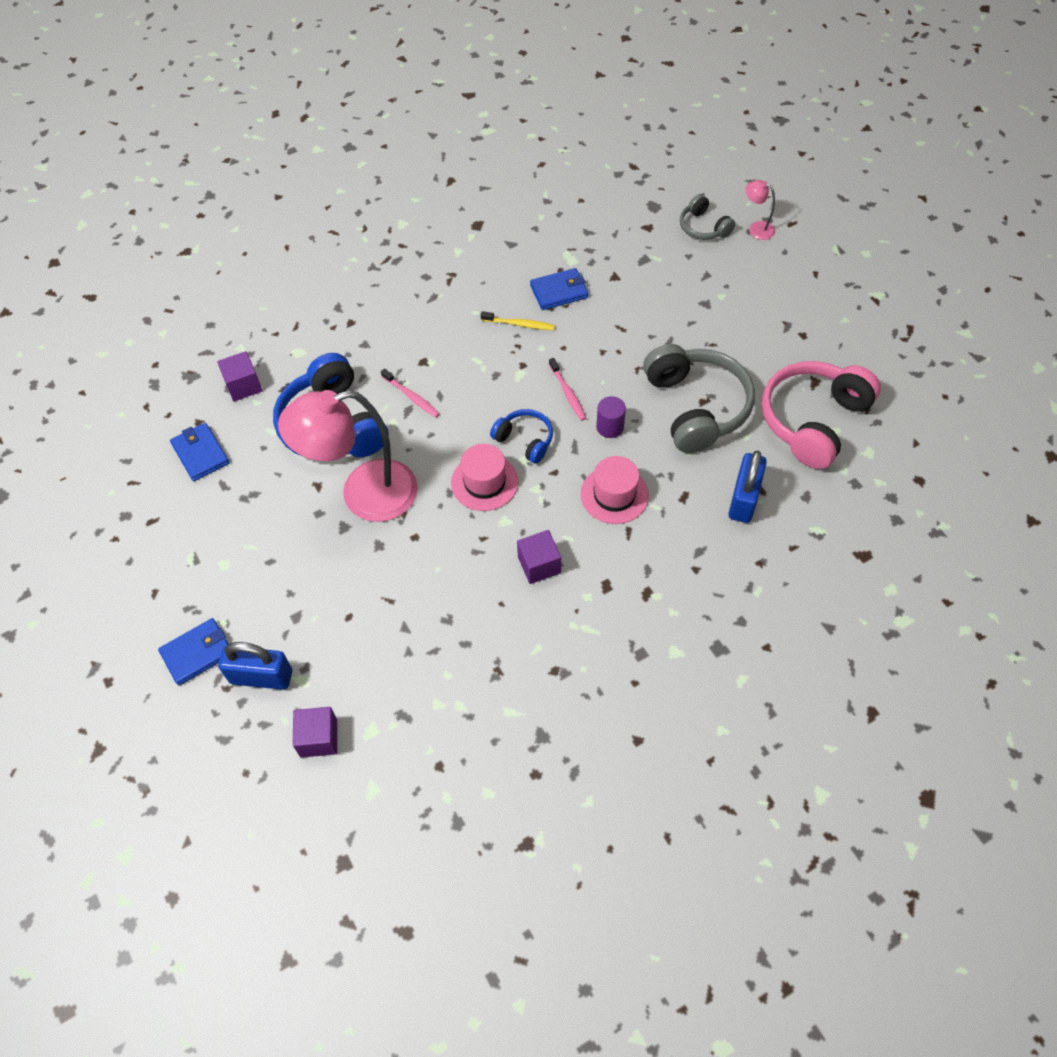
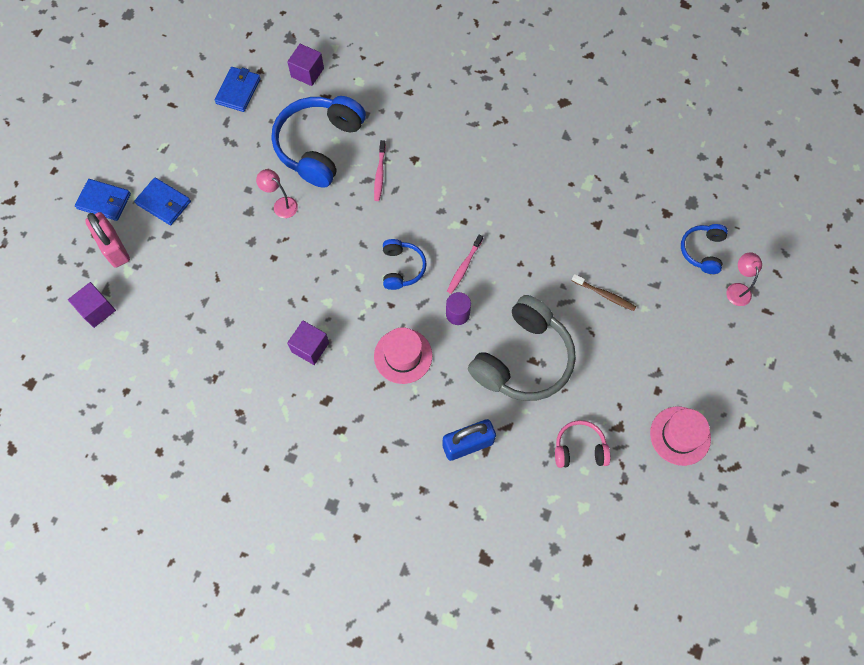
camera: 50 degrees right, 10 degrees up
blue padlock [218,642,292,690] -> pink padlock [85,212,130,268]
pink lamp [278,390,418,522] -> pink lamp [256,169,298,218], size x0.40
pink hat [451,444,519,511] -> pink hat moved to [650,406,711,466]
yellow toothbrush [481,311,555,330] -> none
blue wallet [530,268,589,310] -> blue wallet moved to [134,177,191,225]
grey headphones [680,194,735,240] -> blue headphones [681,224,728,274]
pink headphones [762,361,881,469] -> pink headphones [555,420,611,468], size x0.52
none -> brown toothbrush [572,274,636,311]

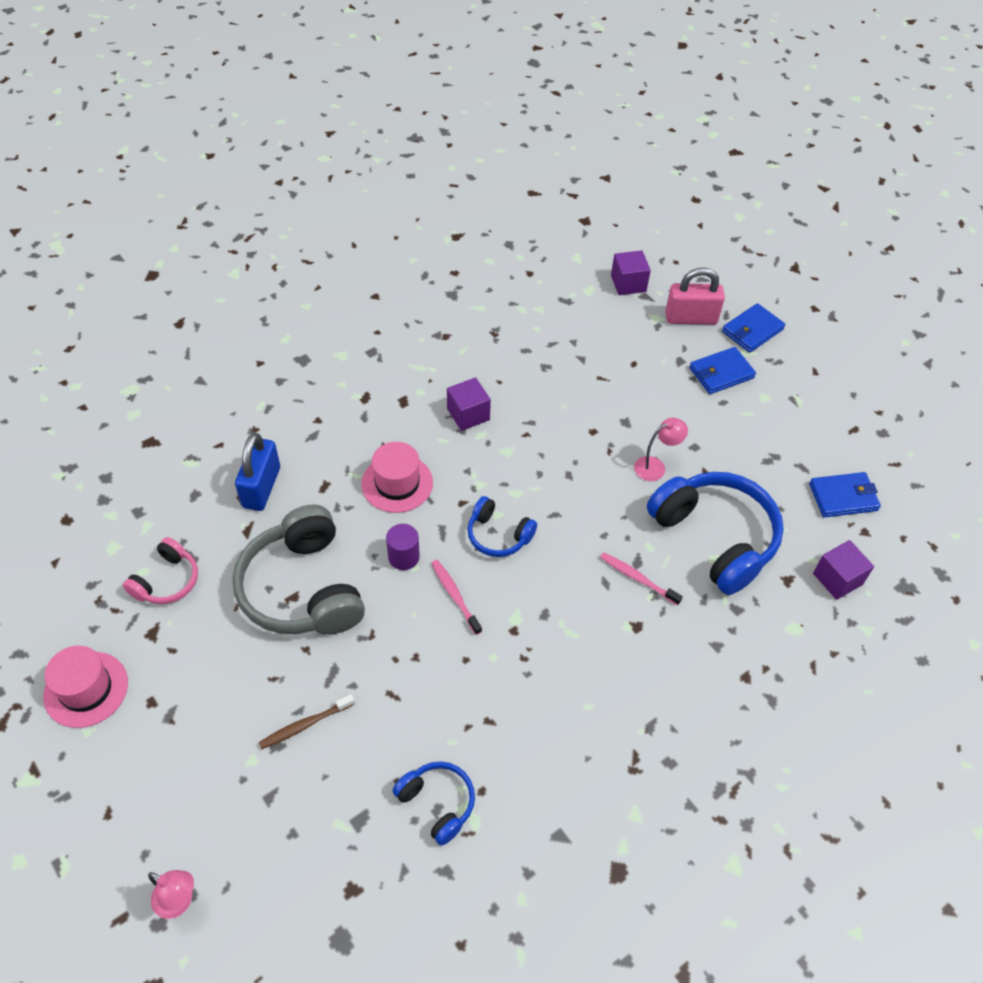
camera: 120 degrees right, 15 degrees down
blue wallet [215,67,261,112] -> blue wallet turned 60 degrees counterclockwise [809,472,881,517]
blue headphones [681,224,728,274] -> blue headphones moved to [393,761,475,846]

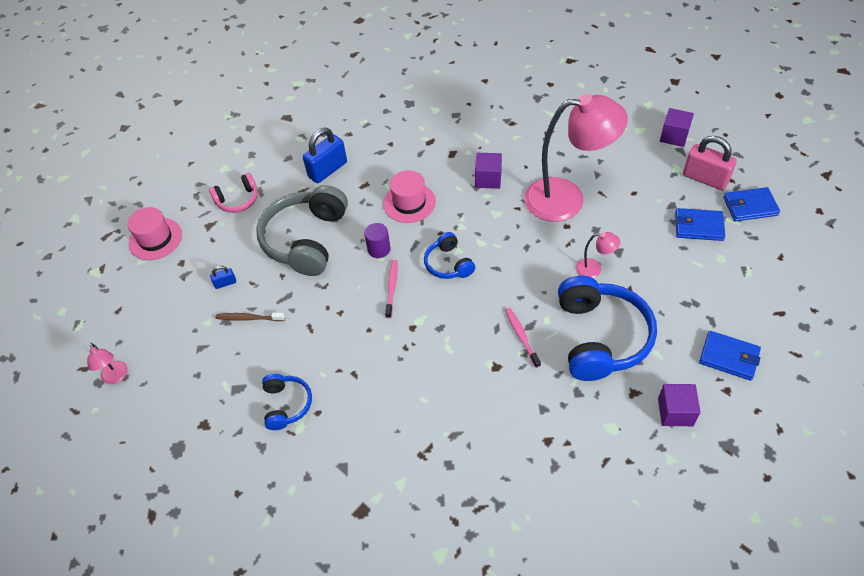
camera: 40 degrees right, 0 degrees up
none -> blue padlock [210,266,236,289]
none -> pink lamp [524,94,628,222]

